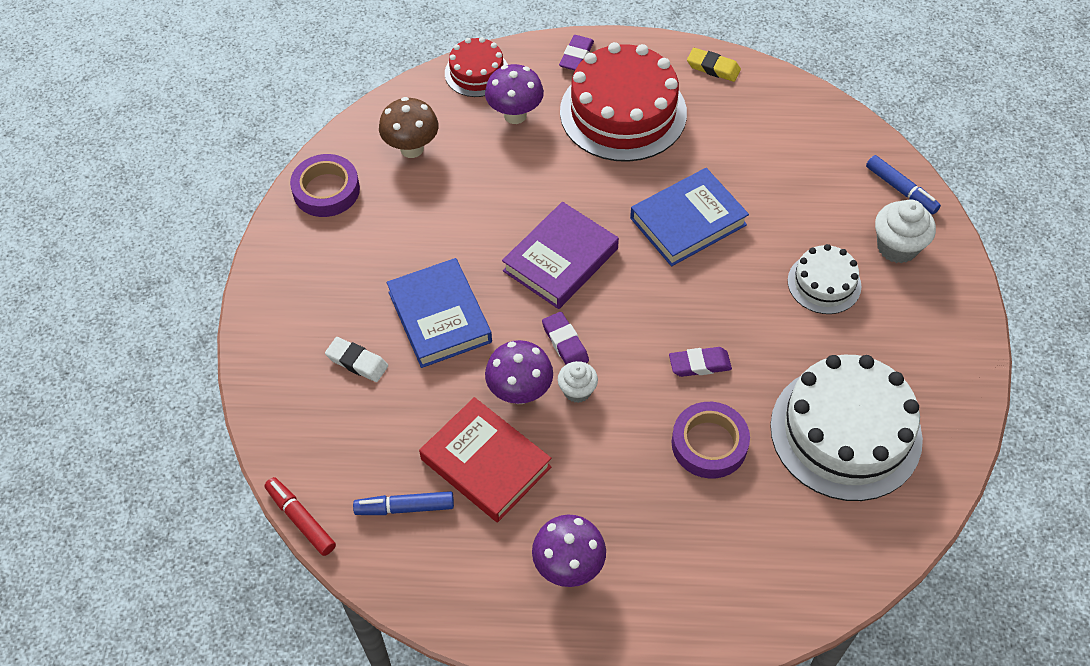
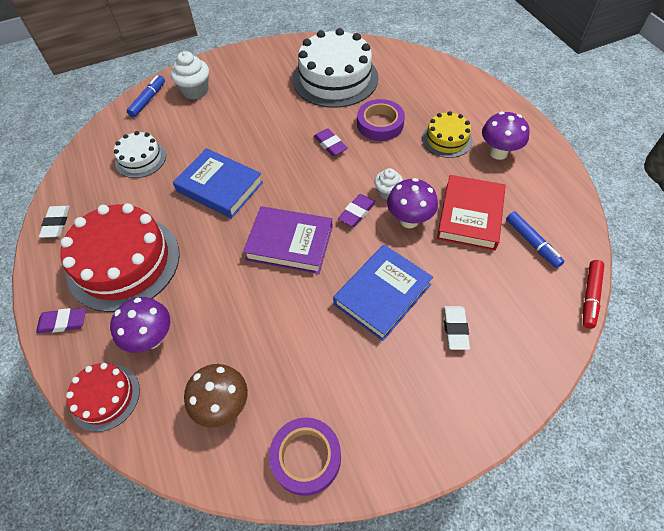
camera: 115 degrees left, 0 degrees up
yellow eraser [687,48,741,82] -> white eraser [39,206,70,238]
white cake [788,244,861,314] -> white cake moved to [114,131,166,178]
none -> yellow cake [422,111,473,158]

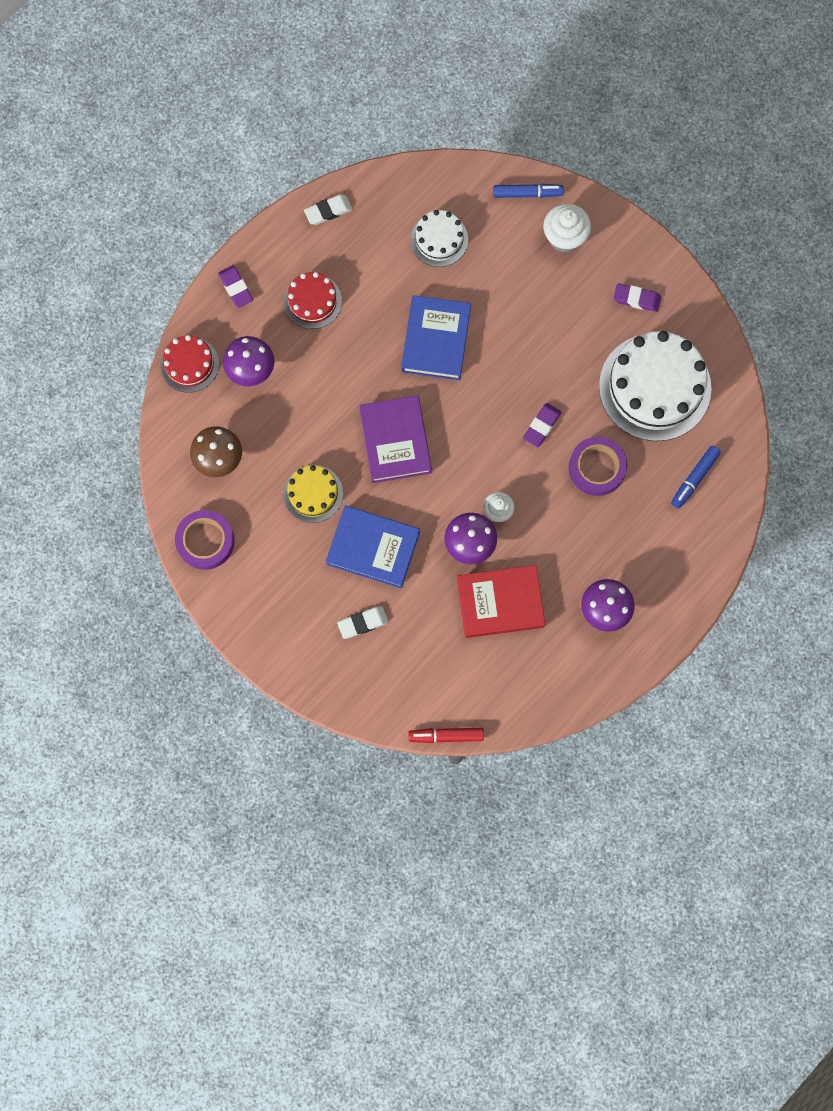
camera: 65 degrees right, 20 degrees up
red cake [60,203,180,312] -> red cake [284,272,342,329], size x0.52
purple eraser [338,194,376,227] -> purple eraser moved to [614,283,661,312]
yellow cake [422,111,473,158] -> yellow cake moved to [283,465,343,523]
blue marker [506,211,564,268] -> blue marker moved to [671,446,721,509]

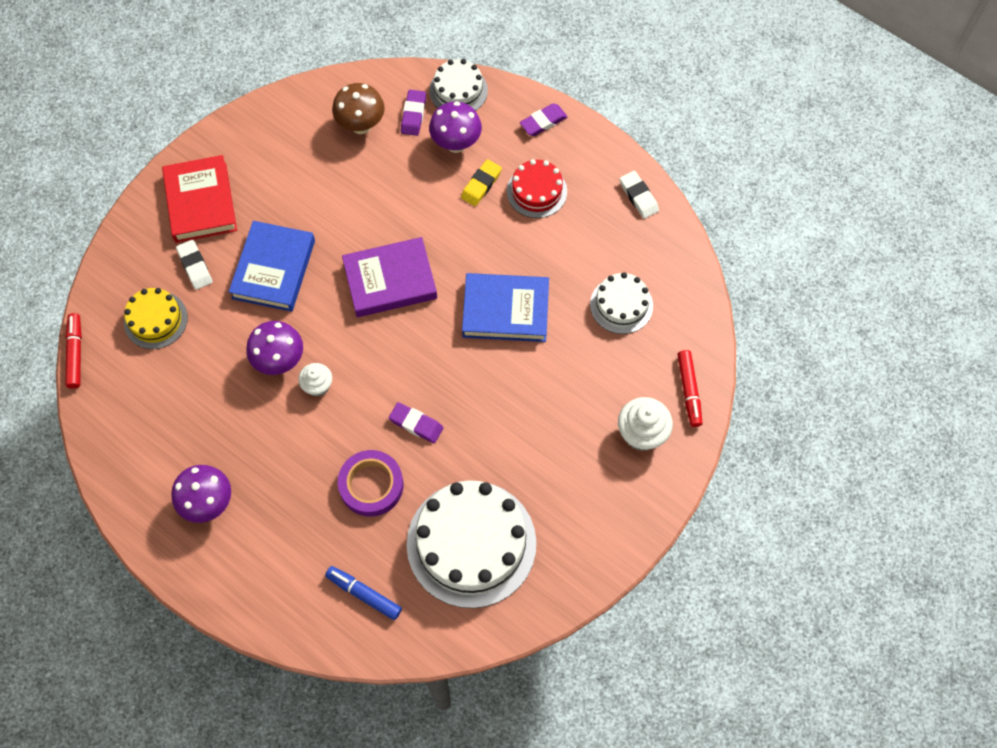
camera: 85 degrees right, 10 degrees down
red cake [160,335,219,393] -> white cake [429,59,488,111]
purple tape [175,510,235,570] -> none
yellow cake [283,465,343,523] -> yellow cake moved to [124,288,188,349]
red book [457,565,545,638] -> red book moved to [162,155,237,243]
blue marker [493,184,564,198] -> red marker [677,350,703,427]
purple eraser [614,283,661,312] -> purple eraser moved to [401,90,426,136]
none -> yellow eraser [461,159,502,206]

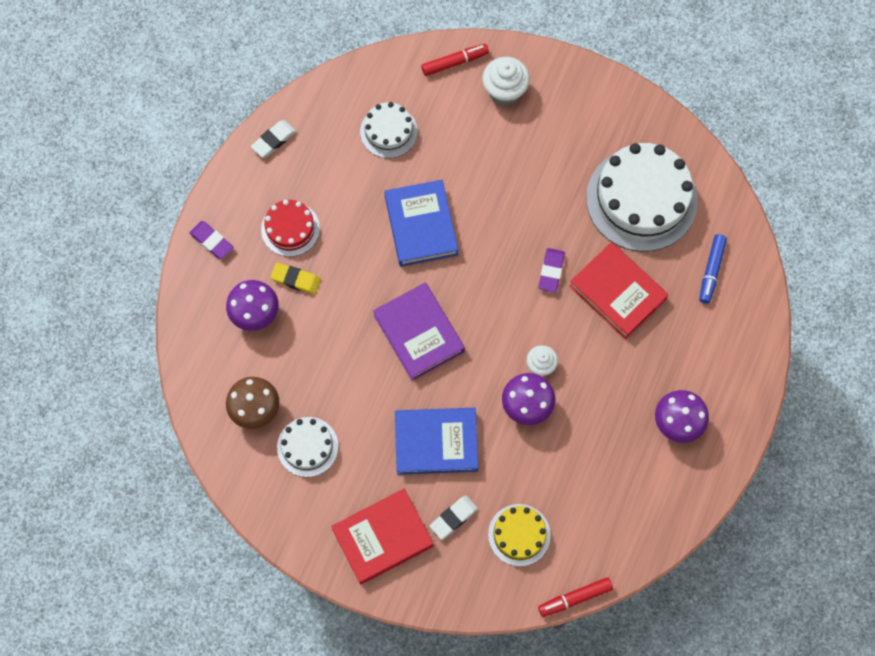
camera: 105 degrees left, 5 degrees up
purple tape [338,450,404,517] -> red book [569,242,668,339]
purple eraser [401,90,426,136] -> none
white cake [429,59,488,111] -> white cake moved to [277,417,338,477]

